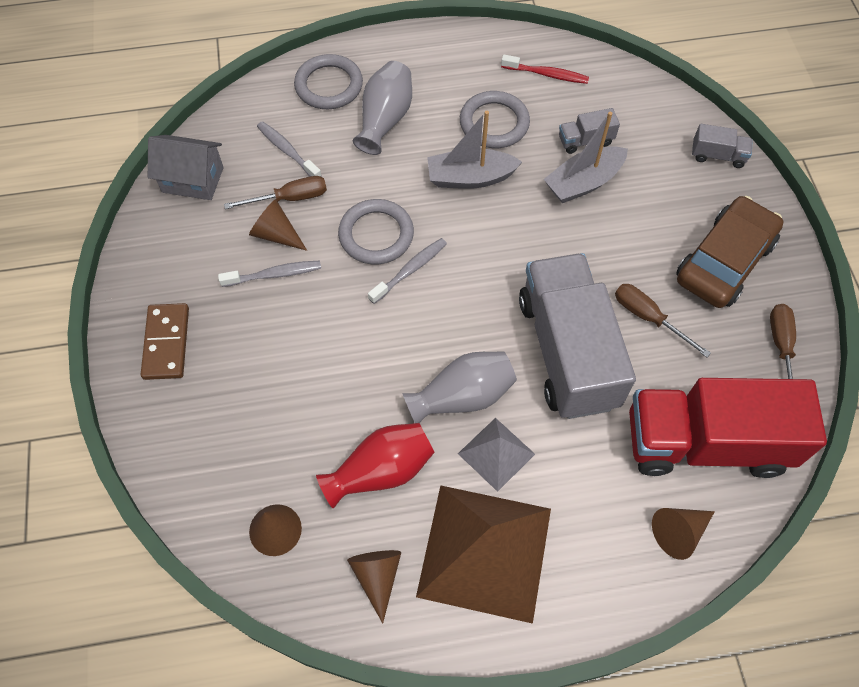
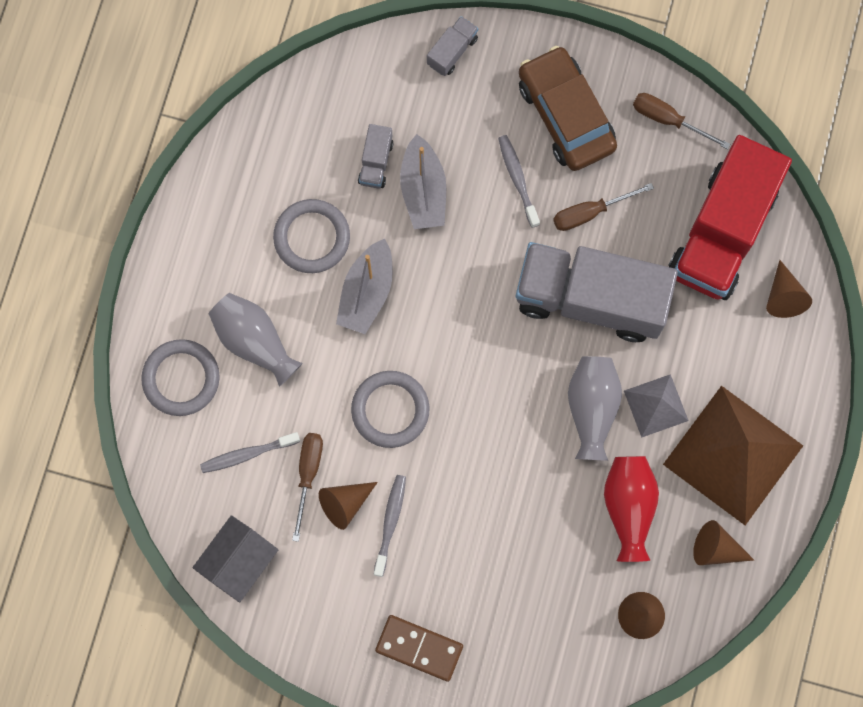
camera: 65 degrees left, 15 degrees up
grey toothbrush [368,238,447,304] -> grey toothbrush moved to [498,135,540,228]
red toothbrush [501,55,589,84] -> none

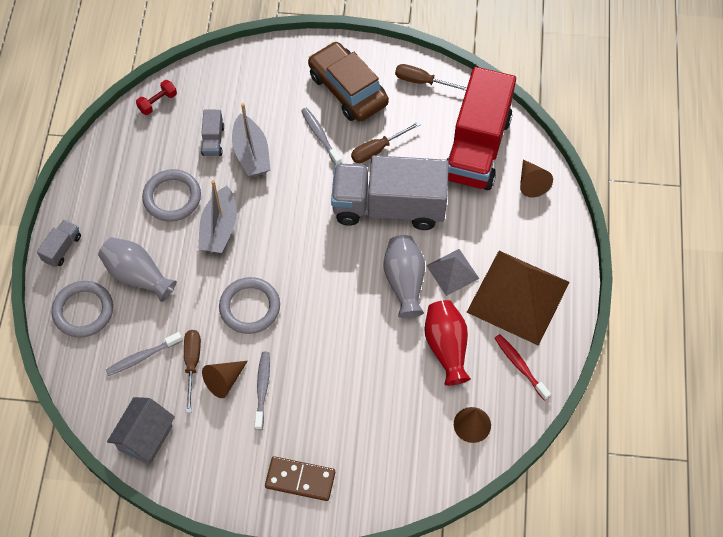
camera: 10 degrees left, 15 degrees down
grey truck [427,16,478,76] -> grey truck moved to [37,220,81,267]
brown cone [693,520,754,565] -> red toothbrush [495,334,551,401]
none -> red dumbbell [136,80,177,115]

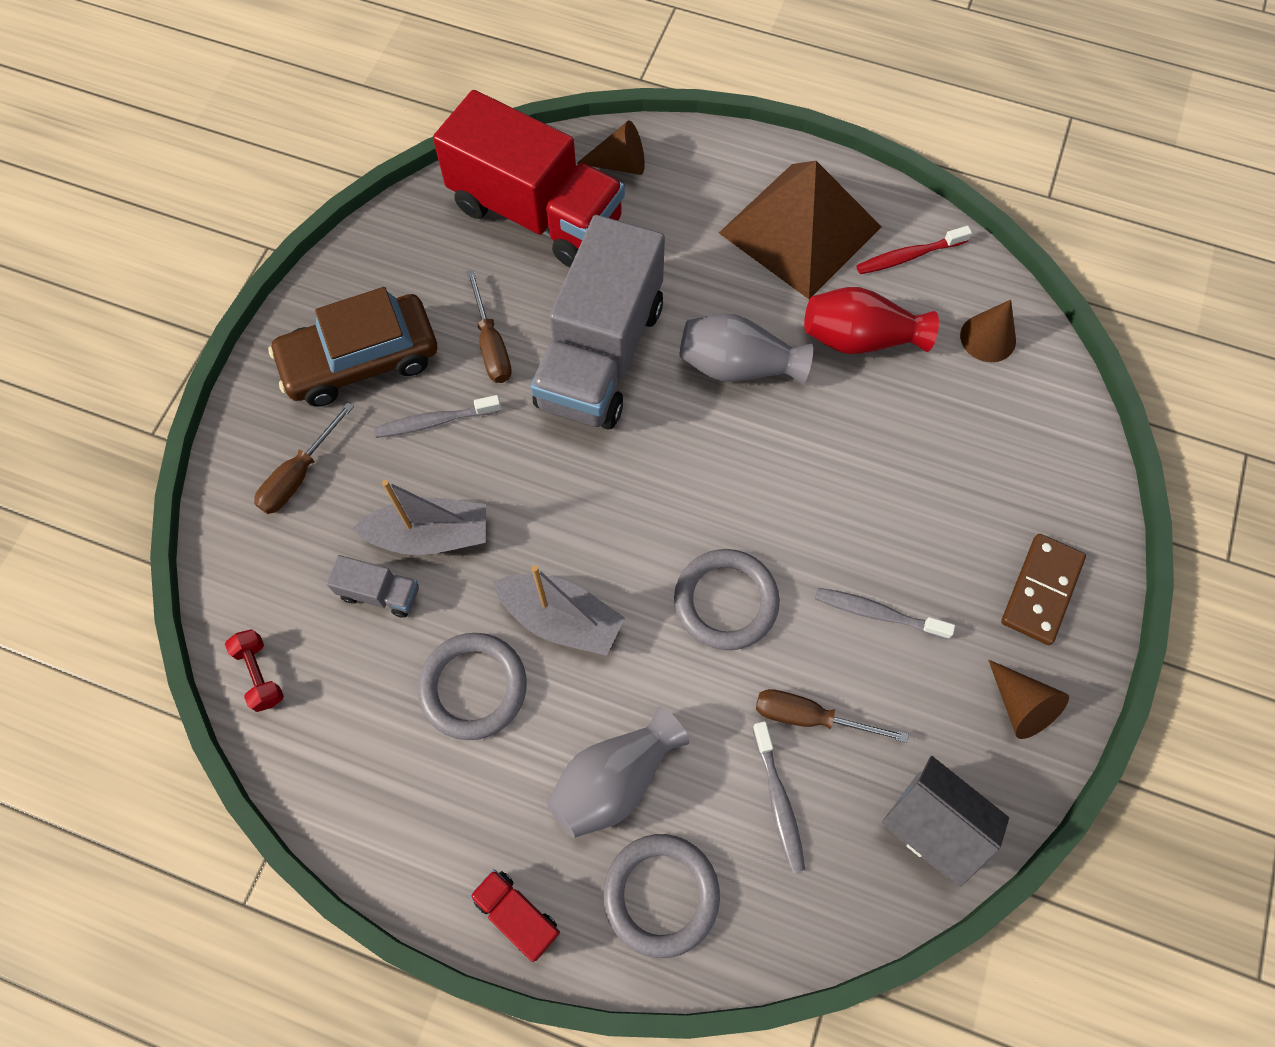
camera: 75 degrees left, 5 degrees up
grey truck [37,220,81,267] -> red truck [470,869,560,962]
brown cone [202,361,248,398] -> brown cone moved to [988,660,1069,739]
brown screwdriver [395,64,467,91] -> brown screwdriver moved to [254,402,354,514]
grey pyramid [426,249,479,296] -> none

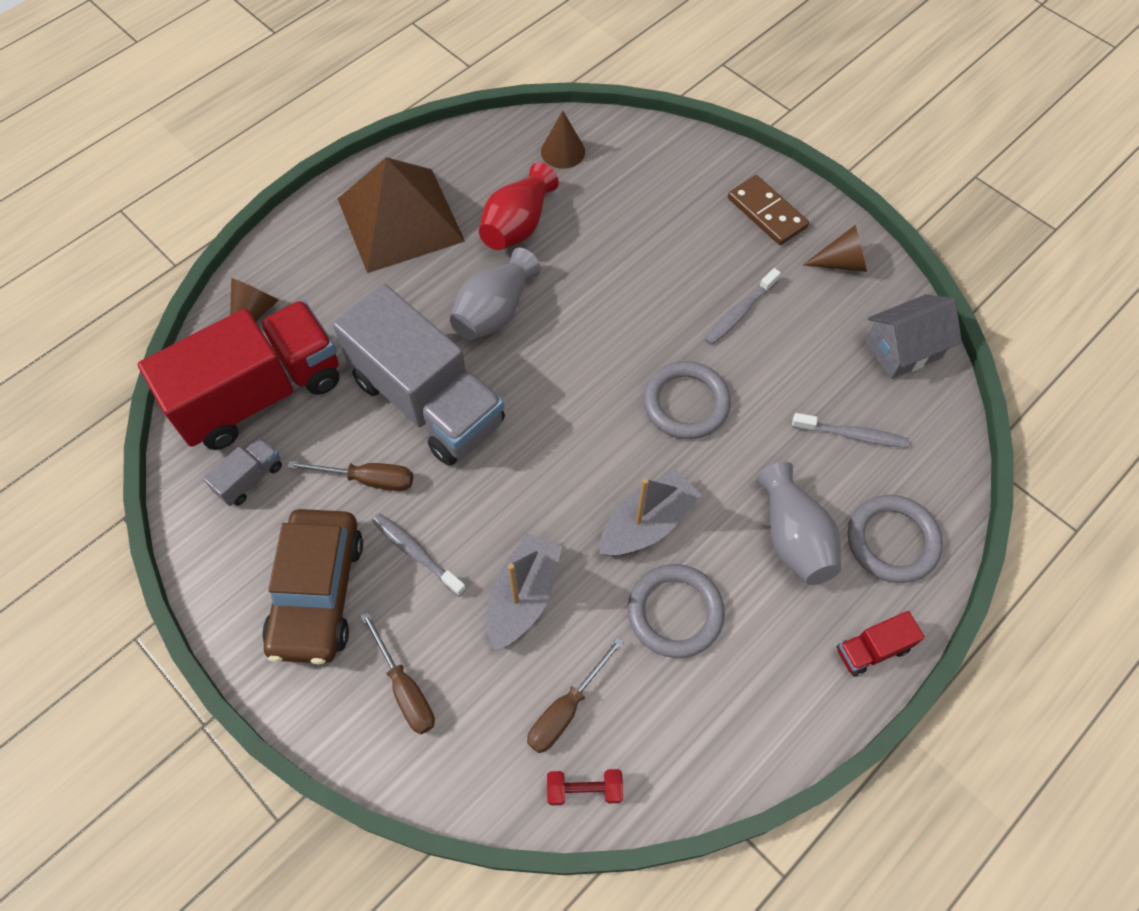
camera: 65 degrees left, 5 degrees down
grey truck [326,555,419,618] -> grey truck moved to [203,437,282,506]
grey toothbrush [374,395,501,438] -> grey toothbrush turned 120 degrees clockwise [372,513,467,597]
brown screwdriver [756,689,909,743] -> brown screwdriver moved to [527,637,624,753]
red toothbrush [856,226,972,274] -> none

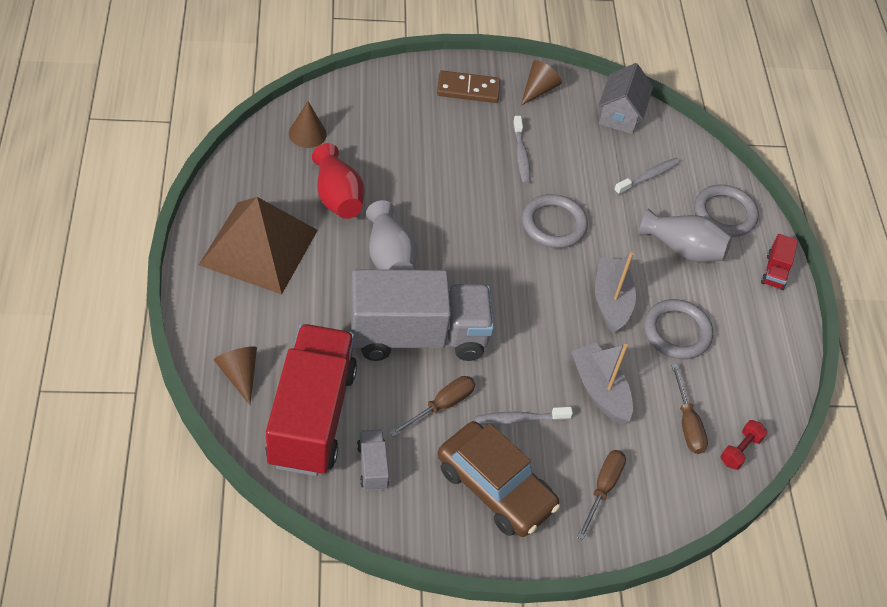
camera: 55 degrees left, 10 degrees down
brown screwdriver [361,611,435,734] -> brown screwdriver turned 75 degrees counterclockwise [577,450,626,540]

